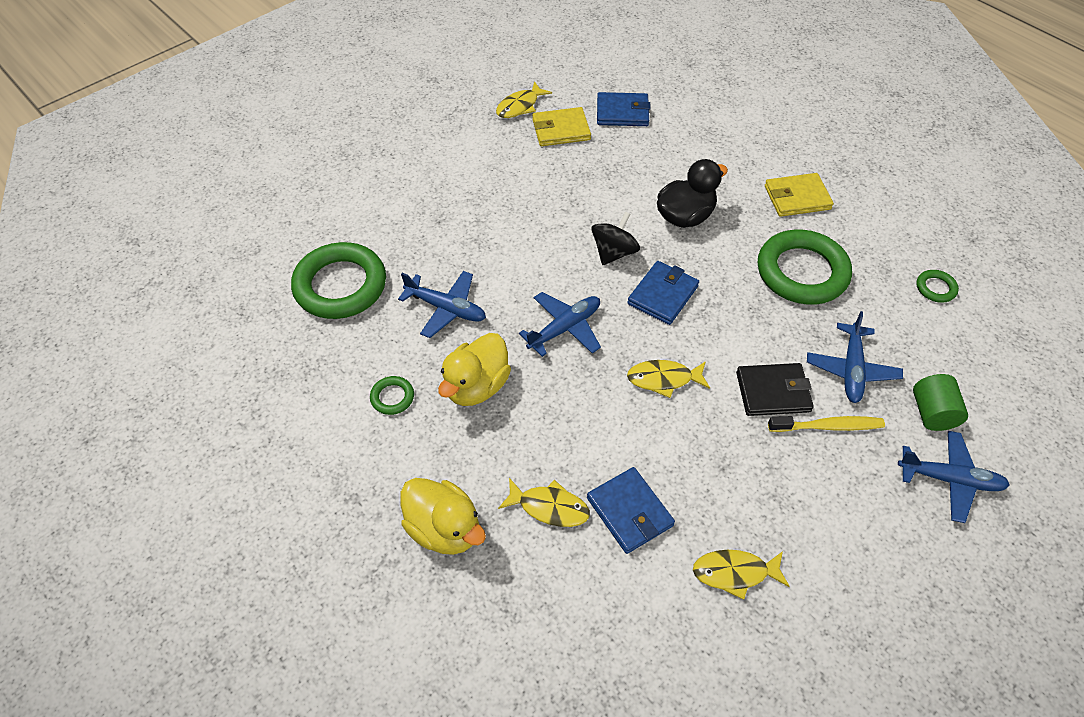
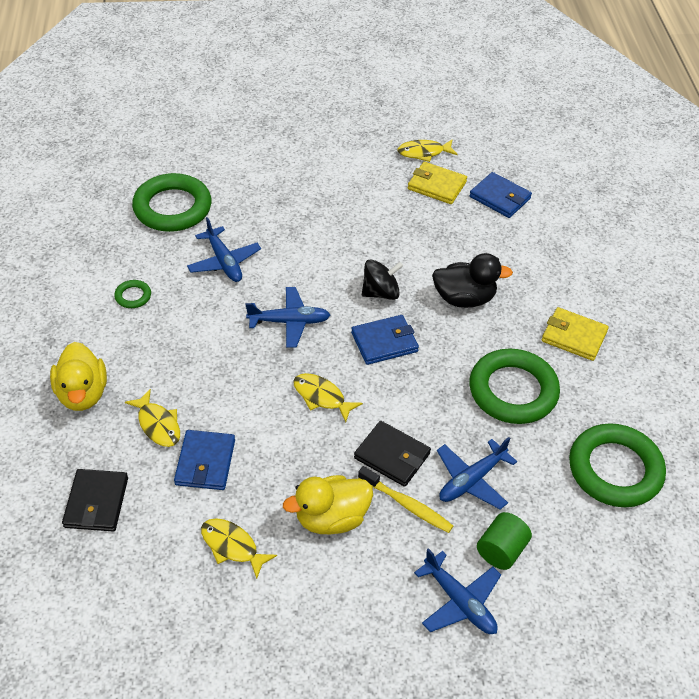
camera: 35 degrees right, 5 degrees down
yellow duck [438,333,511,406] -> yellow duck moved to [283,475,373,534]
green ring [916,270,959,303] -> green ring [569,423,666,507], size x2.33
none -> black wallet [62,469,128,532]

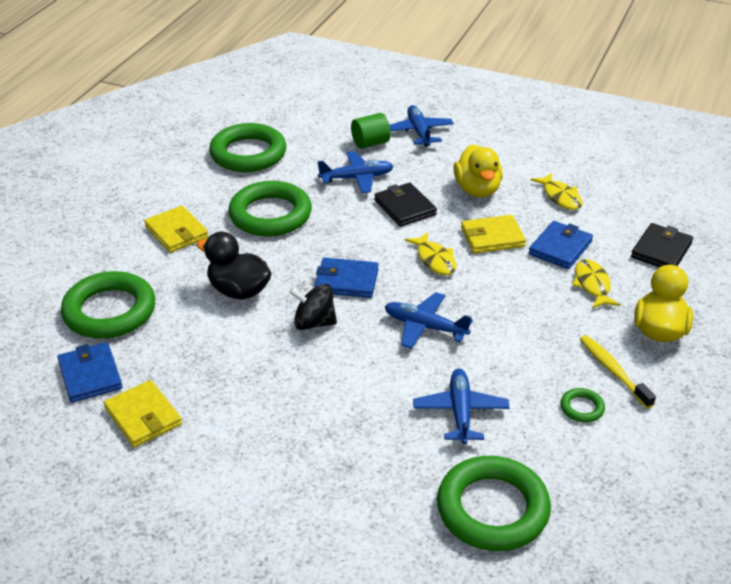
camera: 150 degrees left, 10 degrees down
yellow duck [283,475,373,534] -> yellow duck turned 75 degrees clockwise [453,144,503,197]
yellow toothbrush [358,466,453,533] -> yellow toothbrush moved to [580,335,656,409]
yellow fish [397,139,457,162] -> none
none -> green ring [61,271,155,339]
none -> yellow wallet [461,215,526,254]

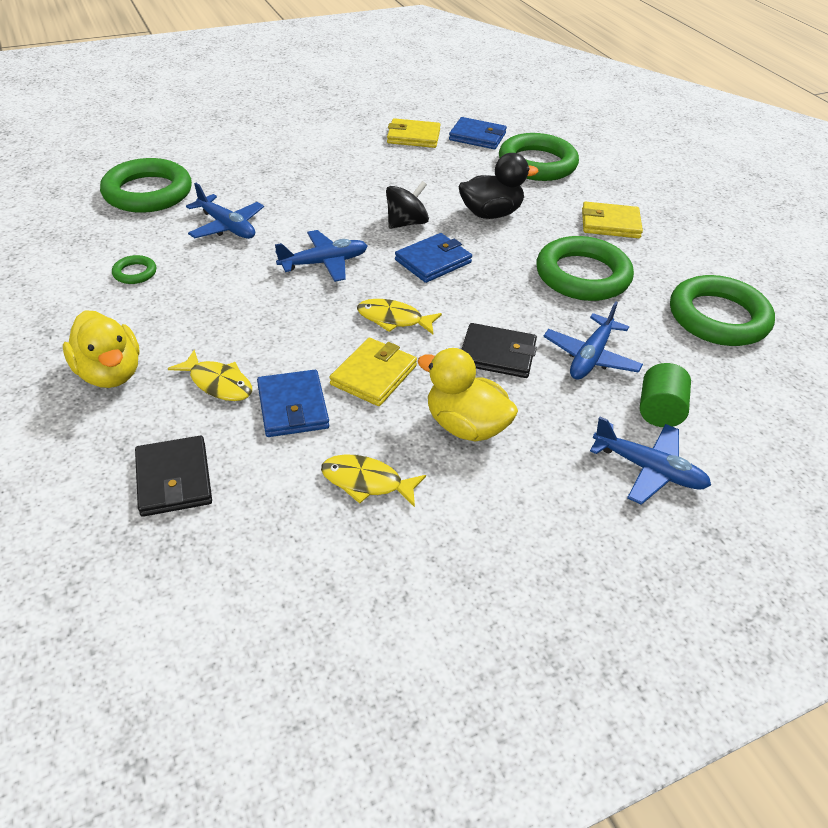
camera: 130 degrees right, 5 degrees up
yellow toothbrush [580,335,656,409] -> none

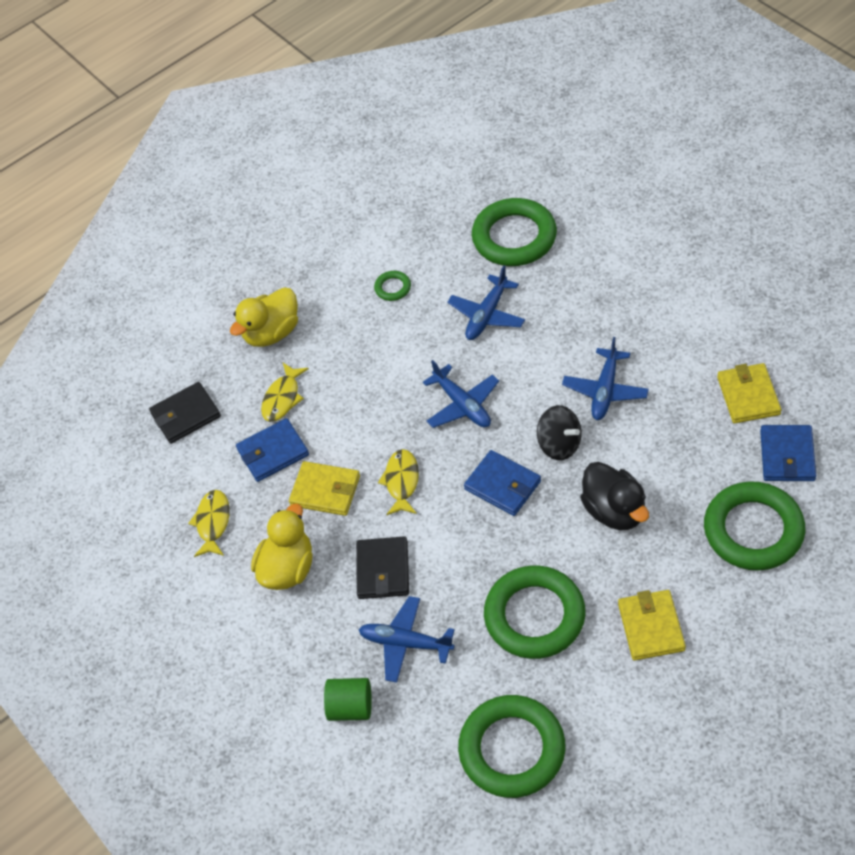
camera: 85 degrees right, 10 degrees up
blue plane [590,417,711,505] -> blue plane moved to [562,337,649,420]

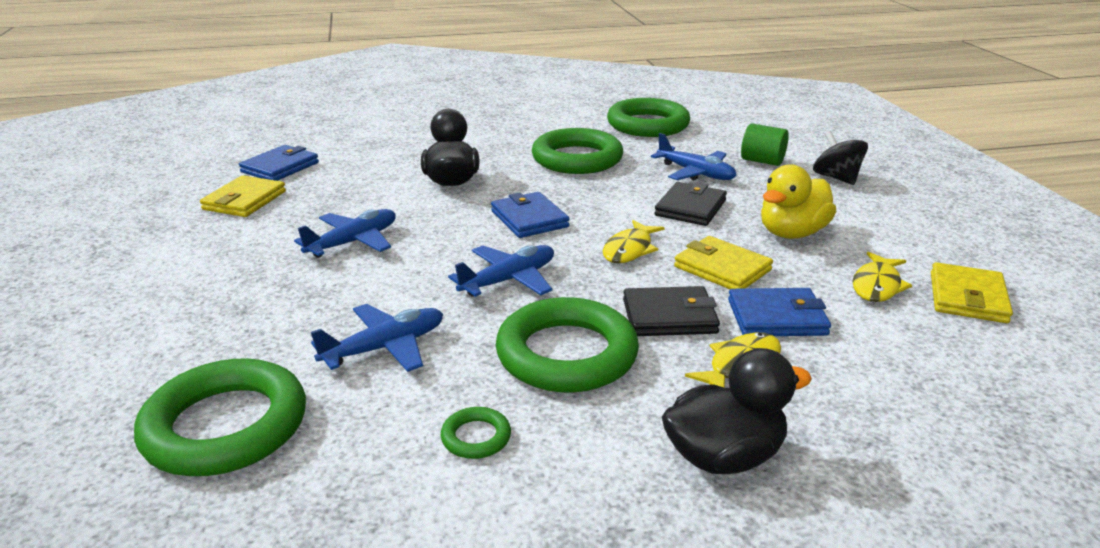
camera: 160 degrees left, 25 degrees down
black wallet [149,382,221,444] -> black wallet moved to [623,286,720,336]
yellow duck [230,287,298,347] -> black duck [662,348,812,474]
blue plane [423,360,499,428] -> blue plane turned 60 degrees clockwise [448,245,554,297]
black spinning top [537,405,582,460] -> black spinning top moved to [813,131,868,185]
yellow wallet [618,590,686,661] -> yellow wallet moved to [931,262,1013,323]
green ring [704,481,805,571] -> green ring moved to [496,297,639,393]

